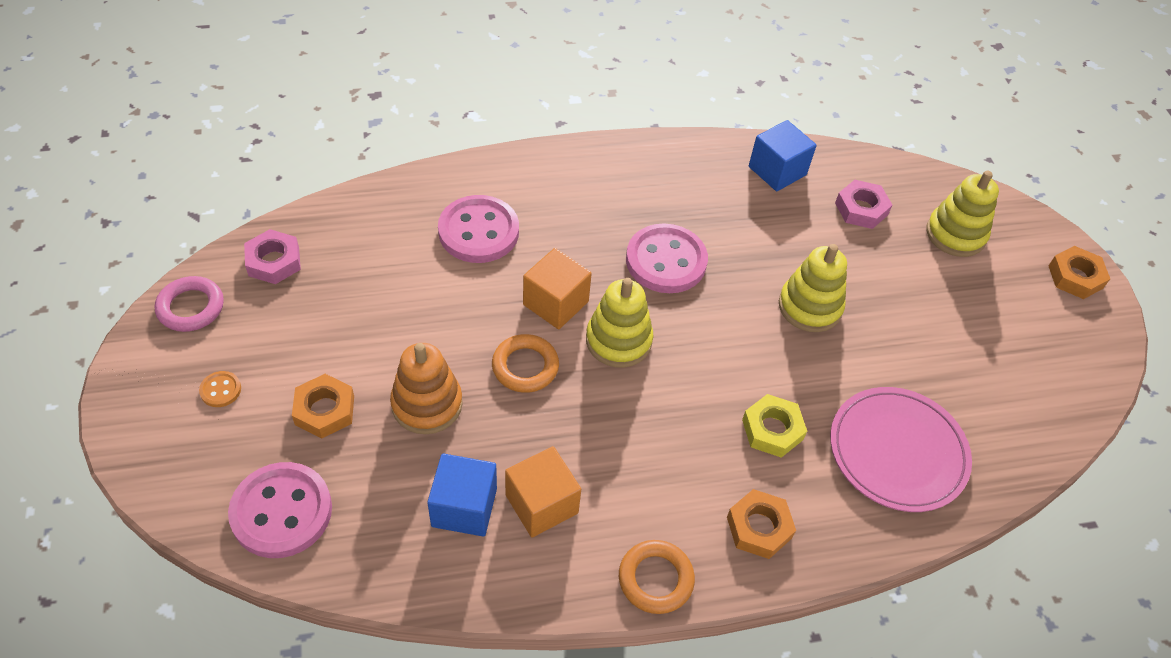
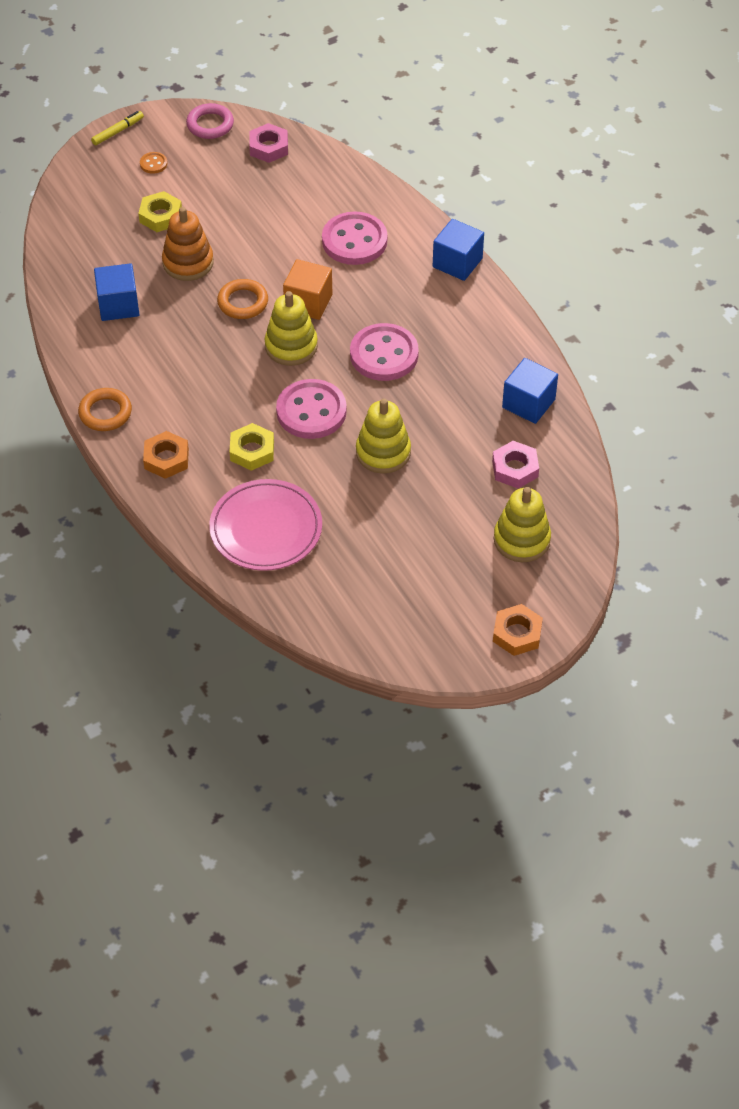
camera: 75 degrees right, 0 degrees up
pink button [228,462,332,558] -> pink button moved to [276,379,347,439]
orange nut [292,374,354,438] -> yellow nut [138,191,182,232]
orange cube [505,446,581,537] -> none
none -> yellow marker [91,111,144,145]
none -> blue cube [433,219,484,281]

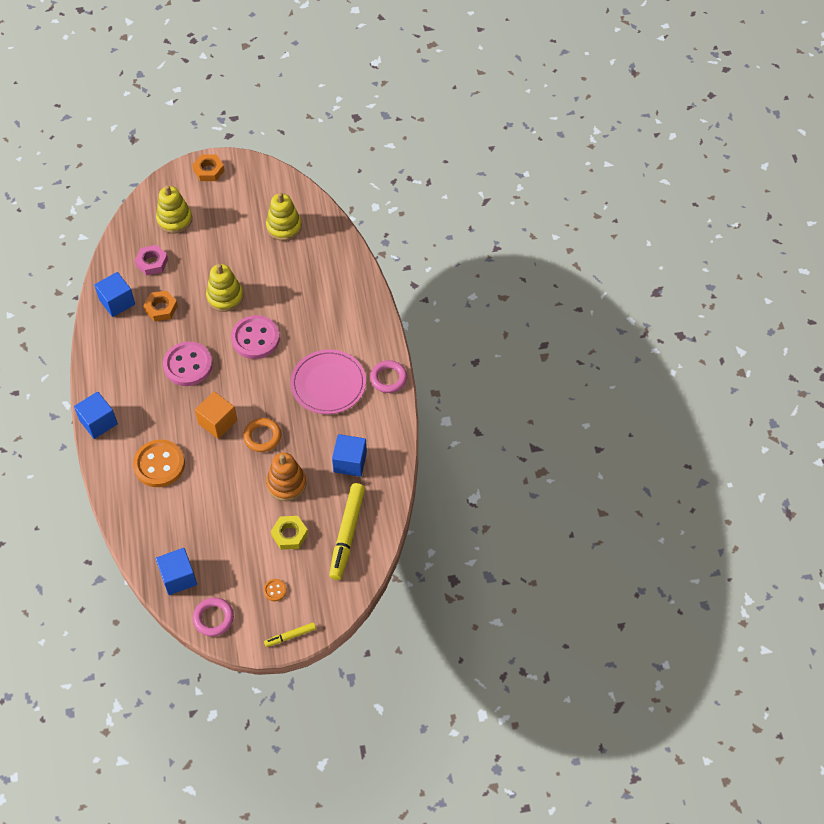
camera: 160 degrees left, 5 degrees up
orange ring [78,388,132,431] -> pink ring [370,360,407,393]
orange nut [143,431,189,479] -> orange nut moved to [143,290,178,322]
pink plate [209,479,322,571] -> pink plate moved to [290,350,366,414]
yellow nut [230,423,274,471] -> none
pink nut [249,123,288,163] -> blue cube [156,548,197,595]
yellow stacking toy [265,291,318,366] -> yellow stacking toy moved to [266,192,302,241]
pink button [322,212,387,265] -> orange button [133,440,185,487]
none -> yellow marker [329,483,365,580]

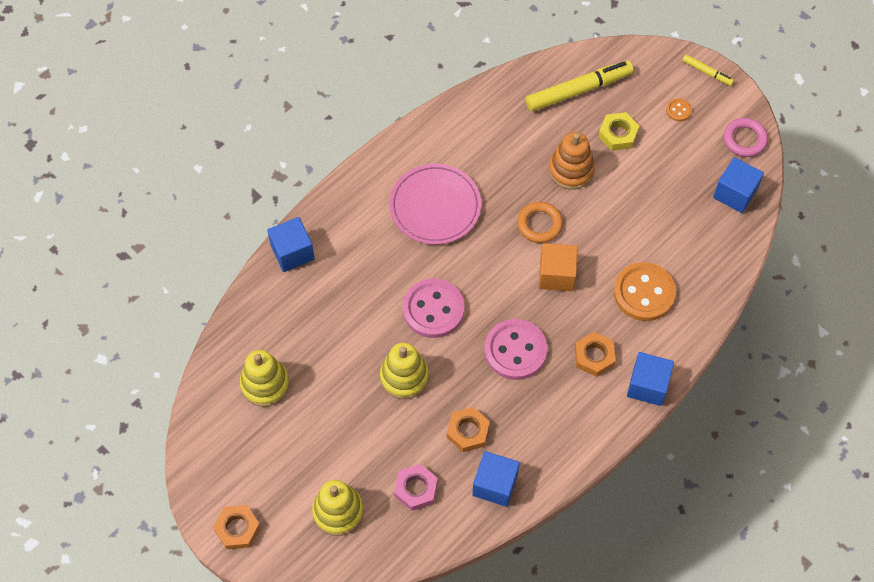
camera: 125 degrees left, 5 degrees up
blue cube [332,434,367,477] -> blue cube moved to [267,217,315,272]
pink ring [370,360,407,393] -> none
none -> orange nut [575,332,616,377]

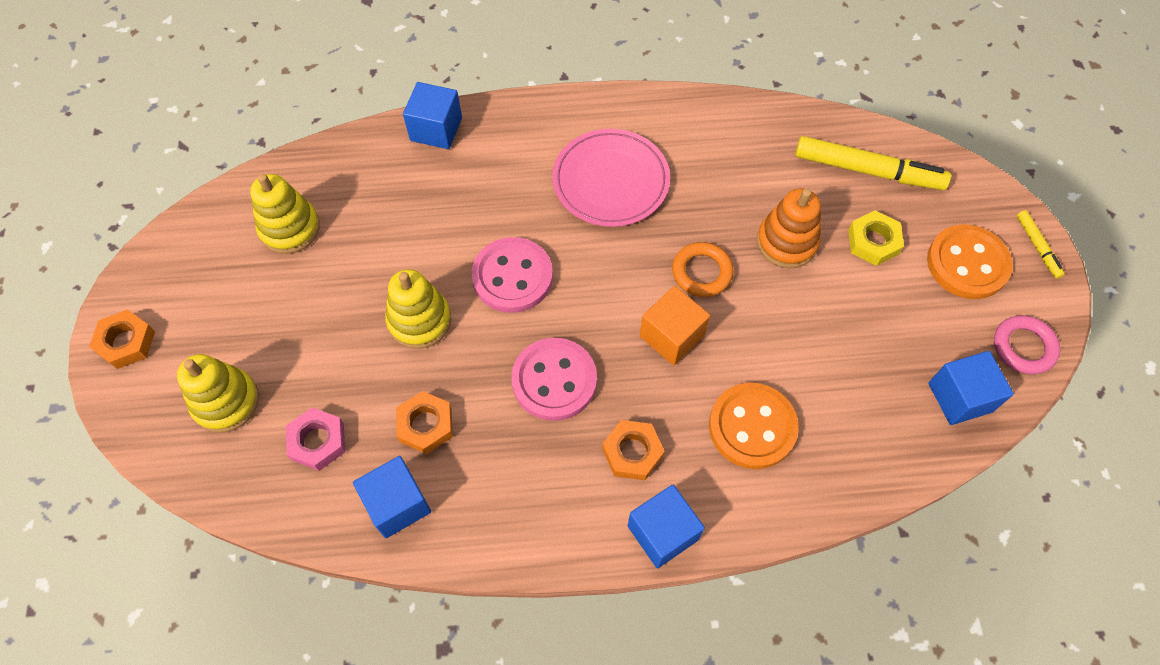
camera: 40 degrees right, 0 degrees up
orange button [666,99,692,121] -> orange button [927,225,1013,299], size x2.31

